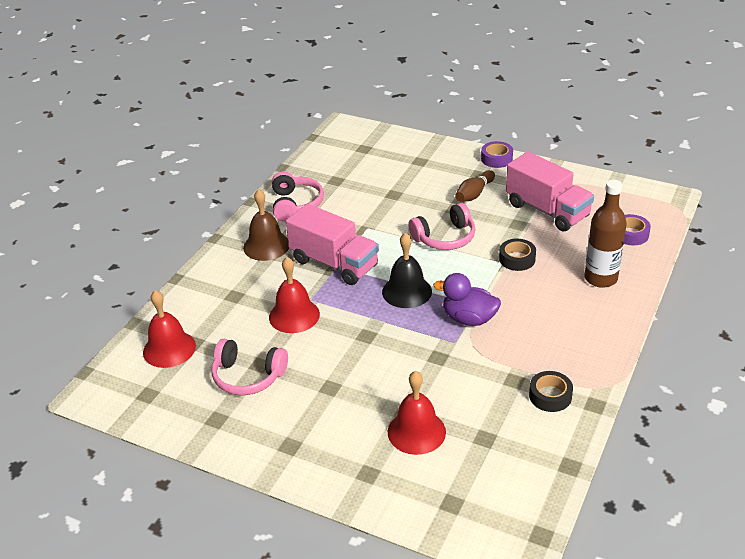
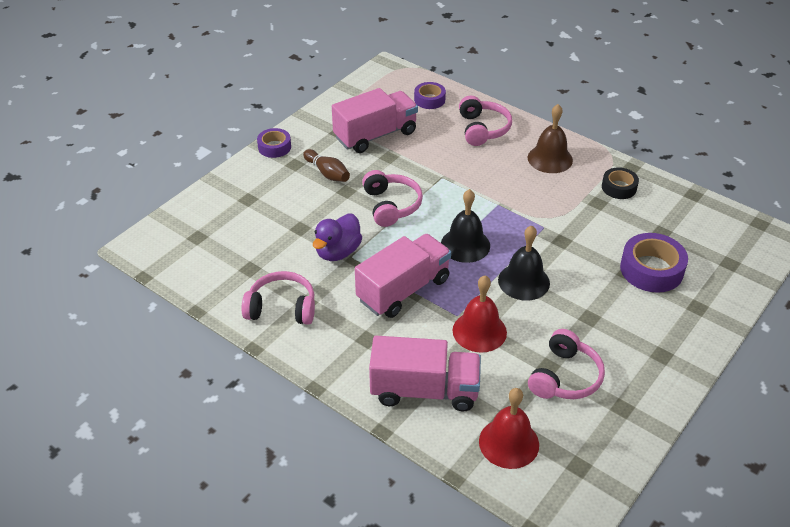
camera: 80 degrees left, 5 degrees up
brown bell [243,189,289,261] -> brown bell moved to [528,104,573,173]
red bell [388,371,446,455] -> purple tape [620,233,688,293]
purple duck [433,273,501,326] -> purple duck moved to [313,214,362,261]
black tape [499,239,536,271] -> none
brown bottle [584,180,627,288] -> pink headphones [459,96,512,146]
none -> pink truck [369,336,481,411]
none -> black bell [498,225,550,301]

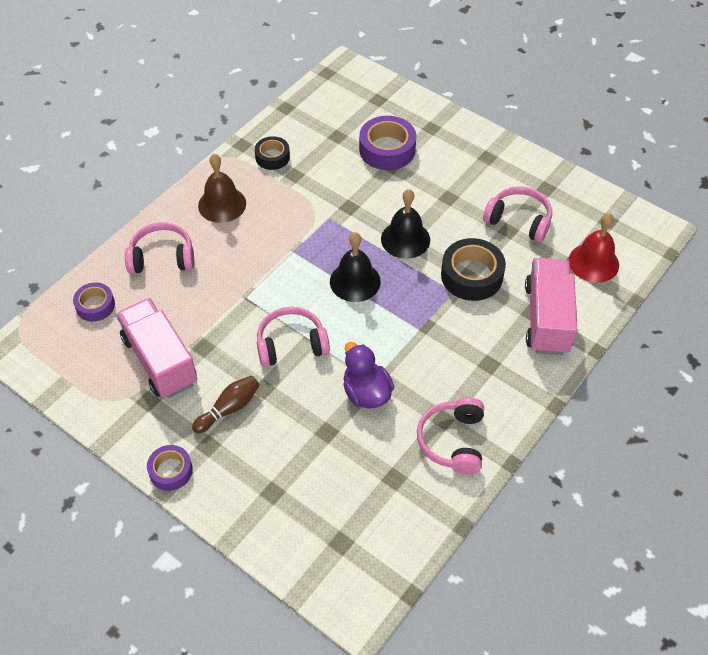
camera: 90 degrees left, 10 degrees up
purple duck [313,214,362,261] -> purple duck turned 150 degrees counterclockwise [343,342,394,408]
pink truck [355,234,451,318] -> none
red bell [453,276,507,352] -> black tape [441,238,506,301]

